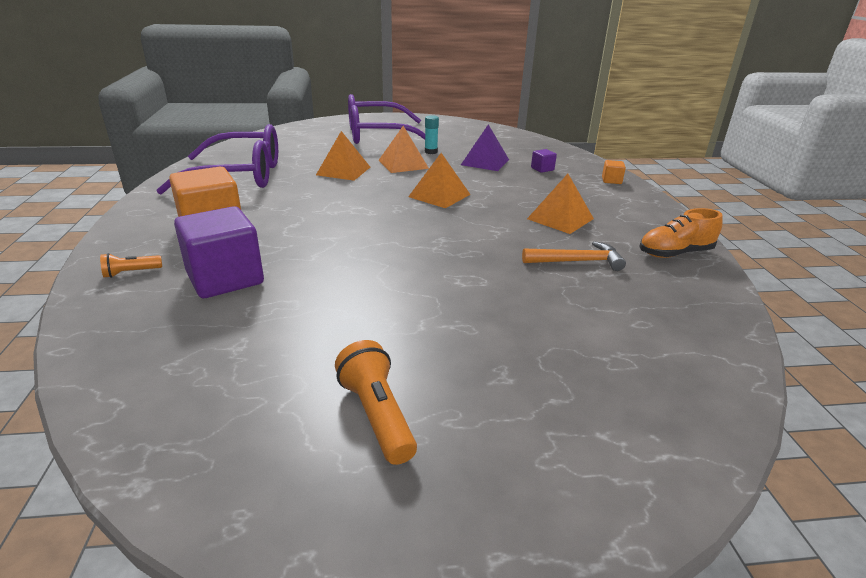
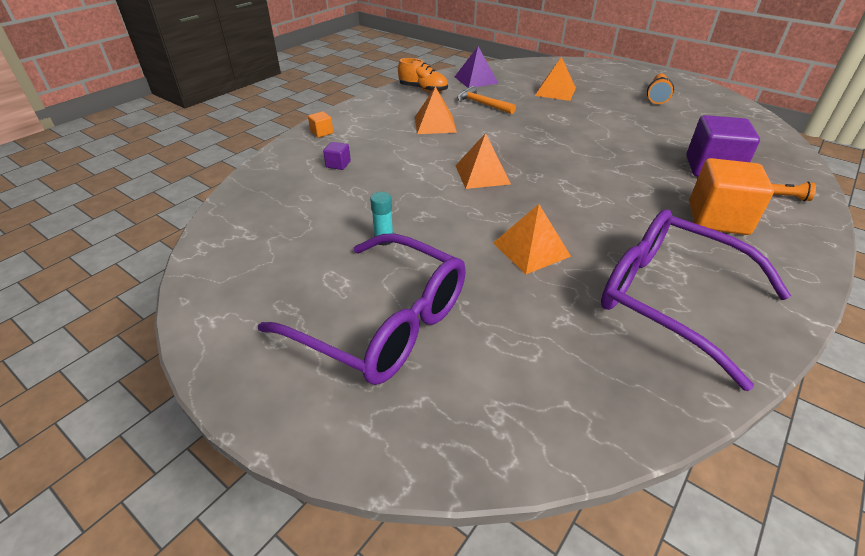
camera: 135 degrees left, 10 degrees up
orange pyramid [379,126,429,173] -> orange pyramid moved to [535,57,576,101]
purple pyramid [461,124,509,171] -> purple pyramid moved to [455,47,499,88]

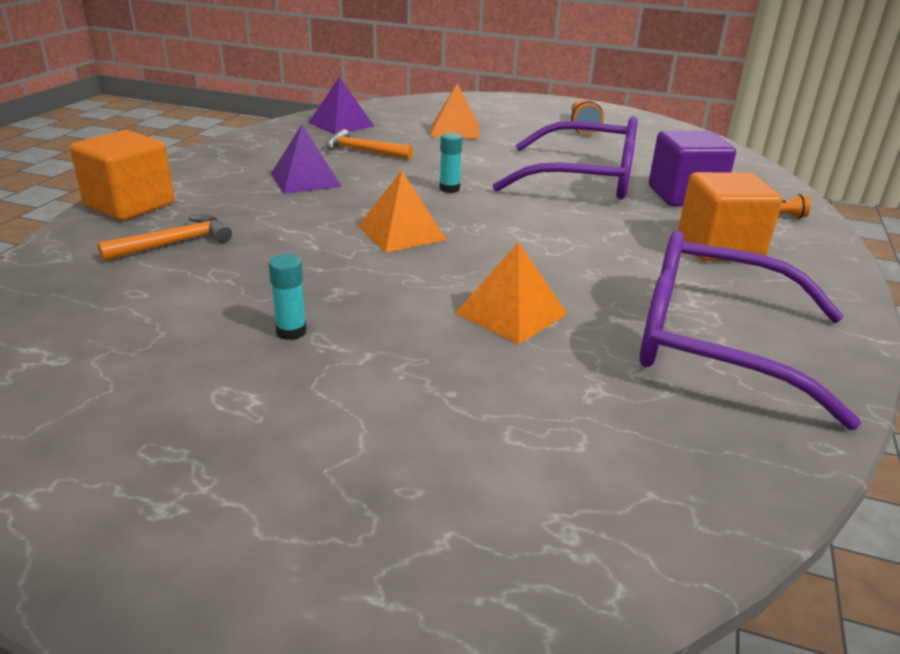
camera: 20 degrees left, 10 degrees down
purple glasses [258,233,466,385] -> purple glasses moved to [492,117,638,200]
orange cube [308,111,333,138] -> orange cube [70,130,174,221], size x2.29
purple cube [323,142,351,170] -> orange hammer [97,214,232,261]
orange shoe [398,58,448,92] -> none
orange pyramid [415,87,457,134] -> purple pyramid [271,125,342,194]
none -> turquoise glue stick [439,133,463,193]

